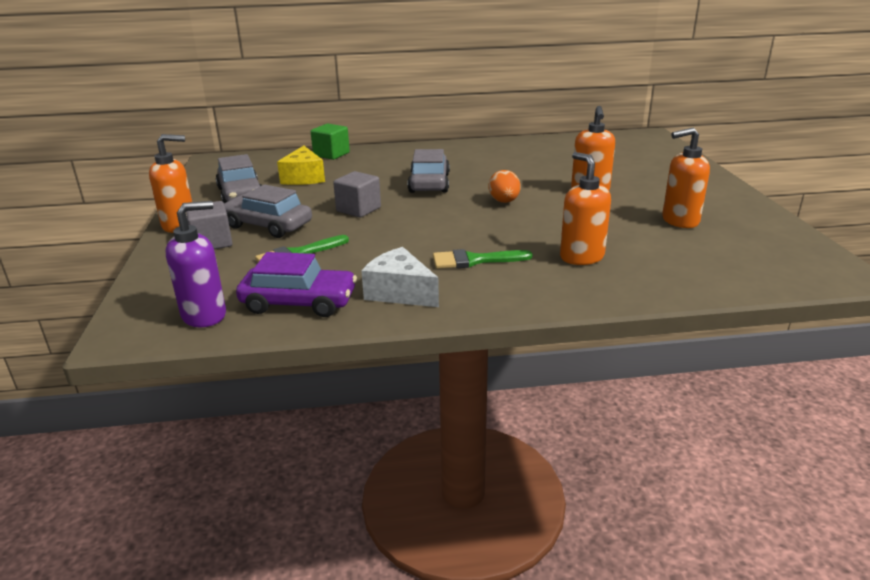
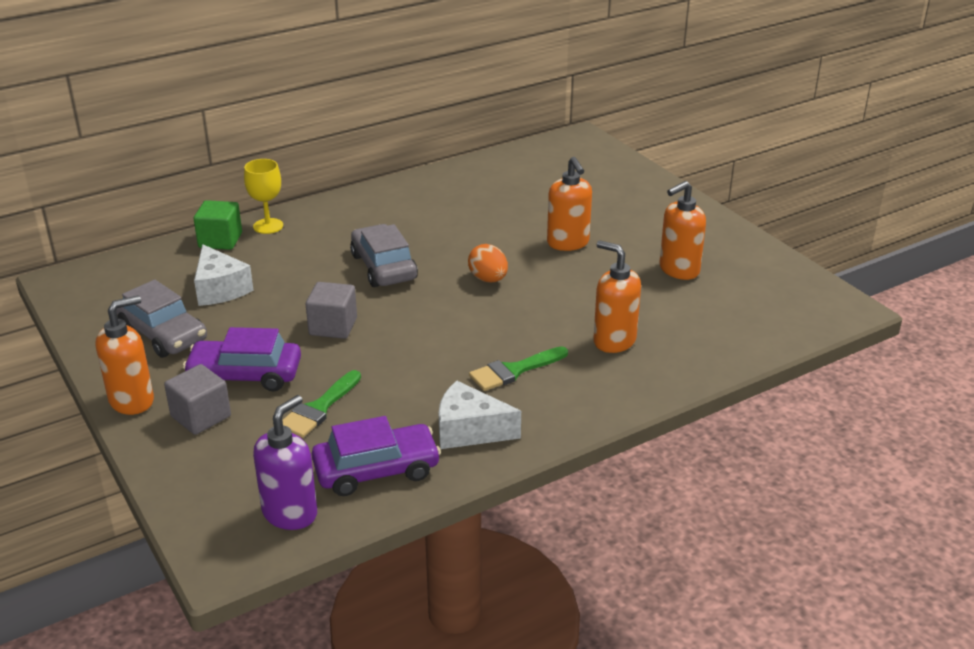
camera: 25 degrees left, 5 degrees up
grey car [224,184,312,238] -> purple car [183,327,301,391]
yellow cheese [277,146,325,185] -> white cheese [194,244,253,306]
none -> yellow goblet [244,159,283,234]

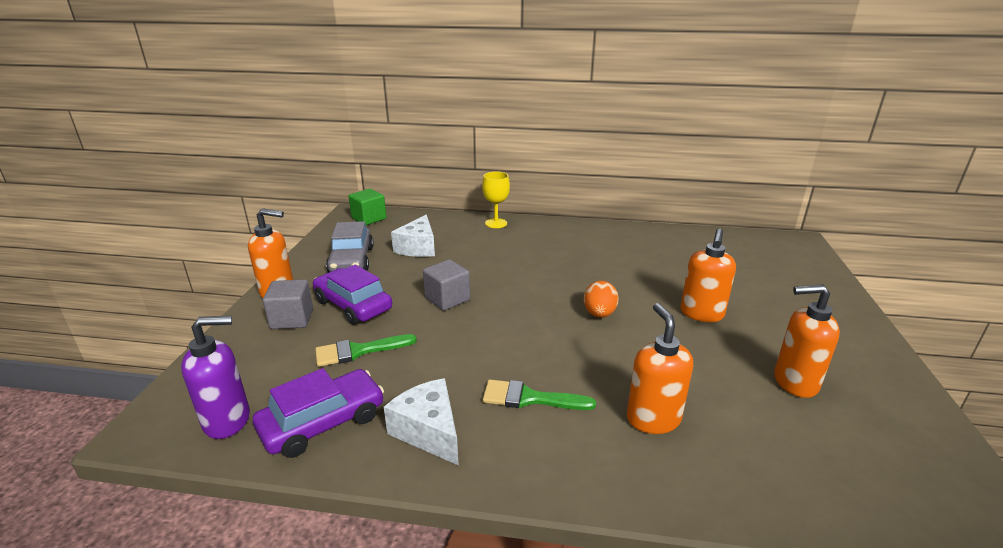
camera: 40 degrees right, 5 degrees down
green cube [194,200,242,250] -> green cube moved to [349,189,386,225]
purple car [312,416,441,496] -> purple car turned 60 degrees counterclockwise [253,368,384,458]
grey car [350,224,418,287] -> none

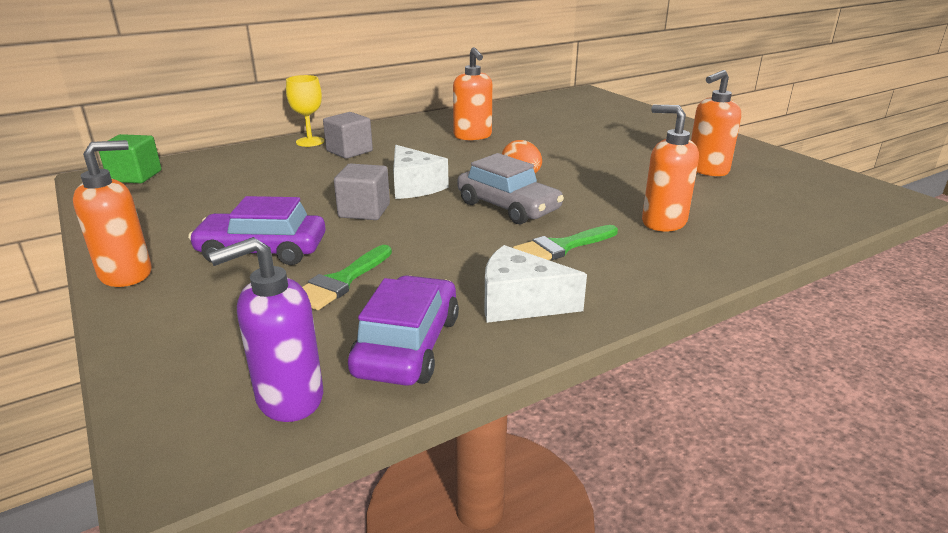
camera: 40 degrees left, 0 degrees up
purple soap dispenser [181,316,250,439] -> purple soap dispenser turned 150 degrees counterclockwise [208,237,323,422]
grey cube [263,279,313,329] -> grey cube moved to [323,112,373,159]
grey car [326,221,374,273] -> grey car moved to [457,153,564,224]
white cheese [391,215,435,257] -> white cheese moved to [393,145,449,199]
orange soap dispenser [681,229,736,322] -> orange soap dispenser moved to [453,47,493,141]

